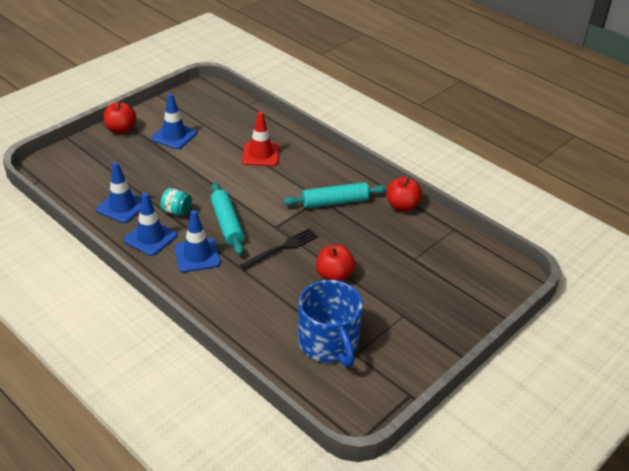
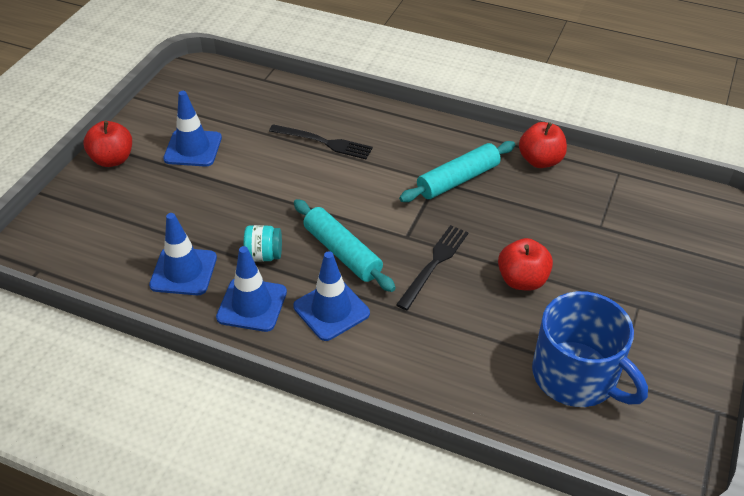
camera: 20 degrees left, 5 degrees up
red traffic cone [242,112,280,166] -> black fork [269,124,373,159]

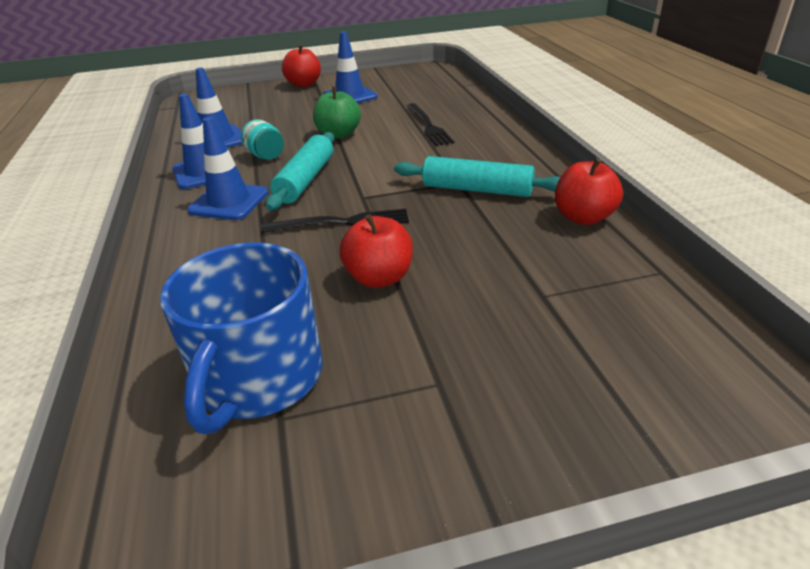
camera: 55 degrees right, 10 degrees down
none -> green apple [313,87,361,139]

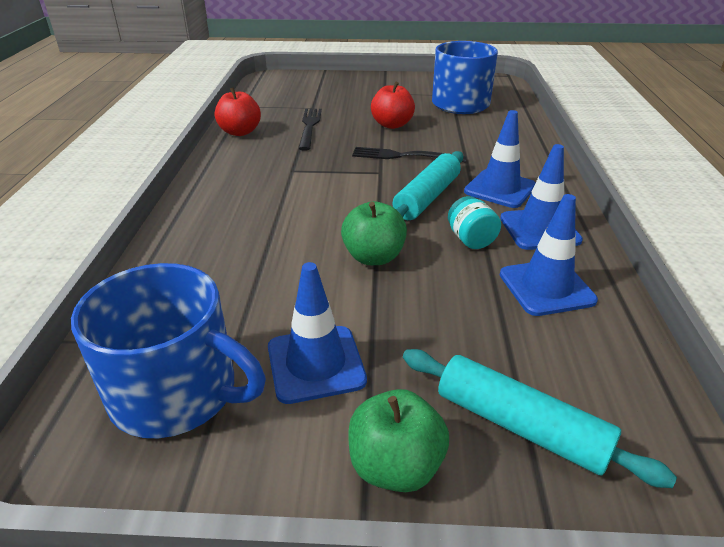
camera: 165 degrees left, 0 degrees up
red apple [282,44,321,87] -> green apple [348,389,449,492]
turquoise rolling pin [394,156,560,197] -> turquoise rolling pin moved to [403,349,677,488]
black fork [407,103,454,146] -> black fork moved to [299,109,322,151]
none -> blue mug [71,263,266,438]

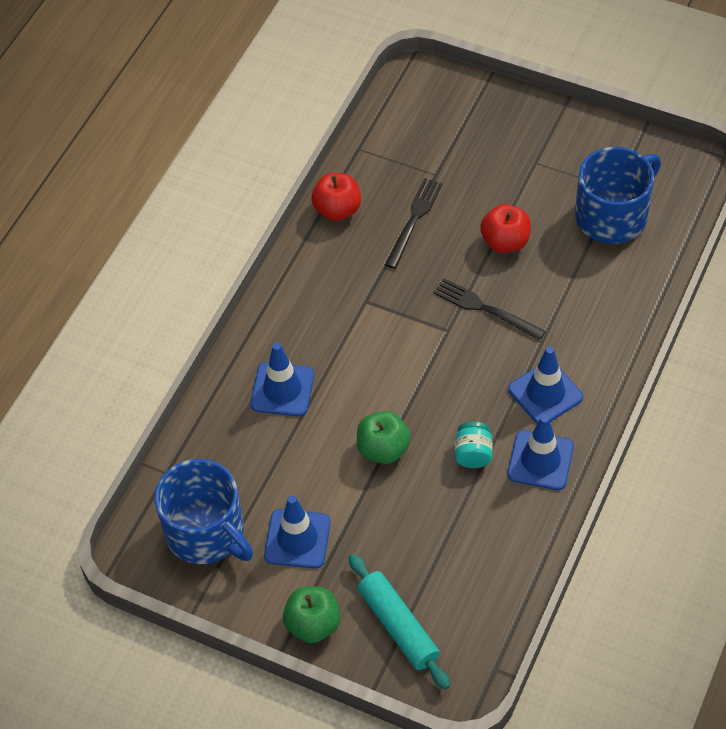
camera: 25 degrees right, 20 degrees up
turquoise rolling pin [392,151,463,220] -> none
blue traffic cone [500,194,598,316] -> blue traffic cone moved to [251,343,314,416]

